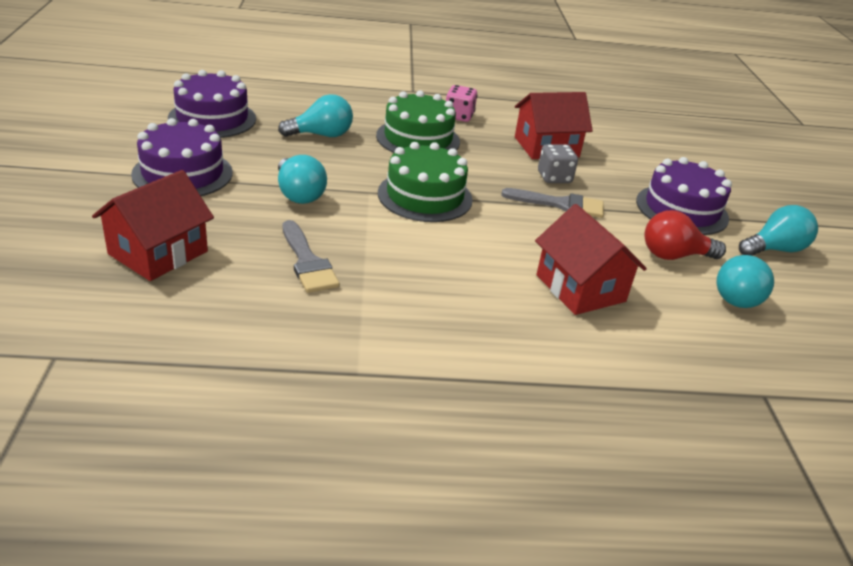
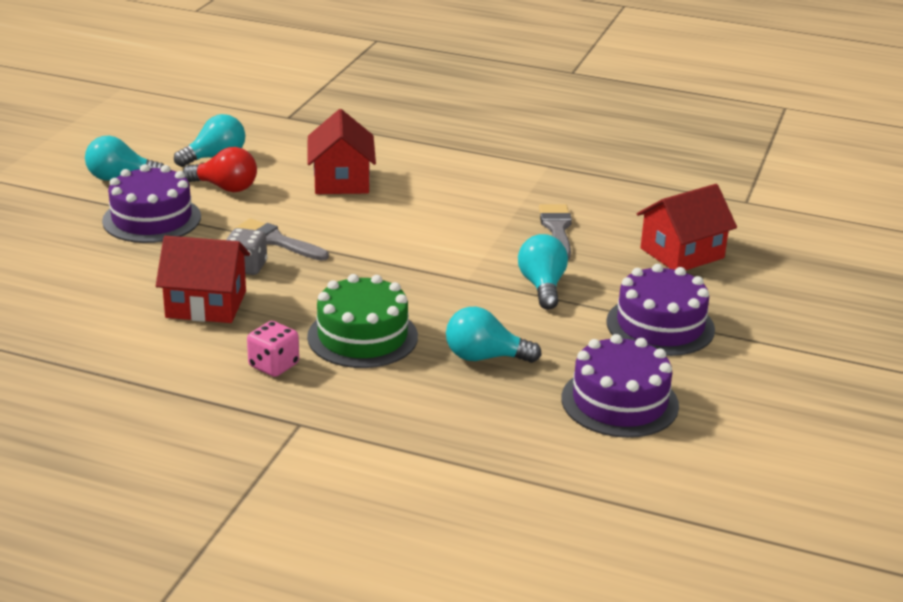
camera: 155 degrees left, 5 degrees down
green cake [378,142,473,222] -> none

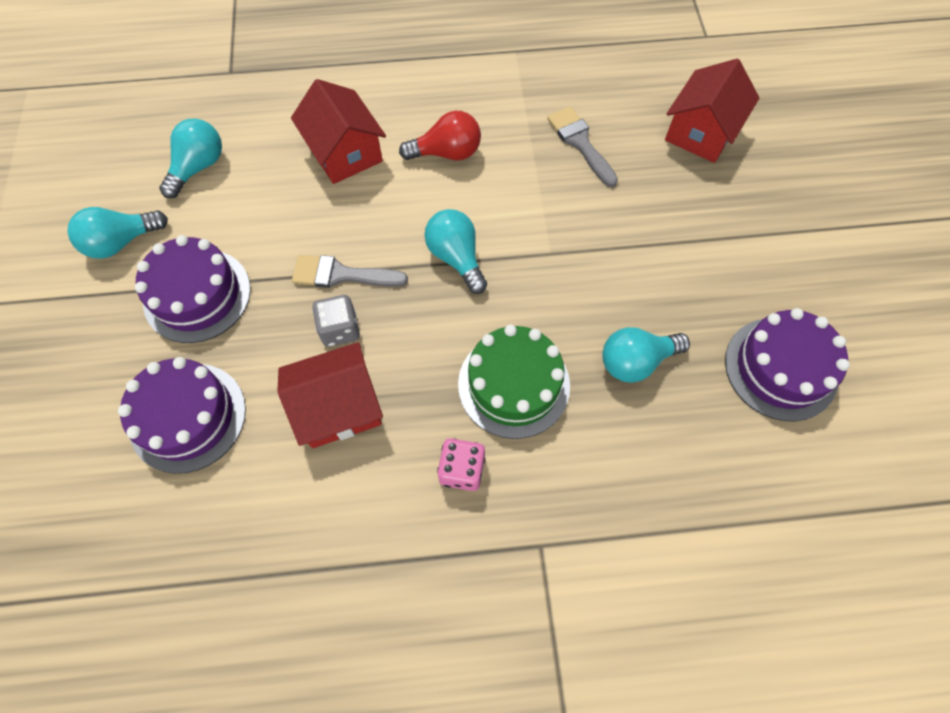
camera: 25 degrees left, 35 degrees up
red light bulb [183,147,257,192] -> red light bulb moved to [399,111,481,160]
turquoise light bulb [518,234,568,310] -> turquoise light bulb moved to [424,209,487,294]
purple cake [606,264,715,356] -> purple cake moved to [118,357,246,474]

